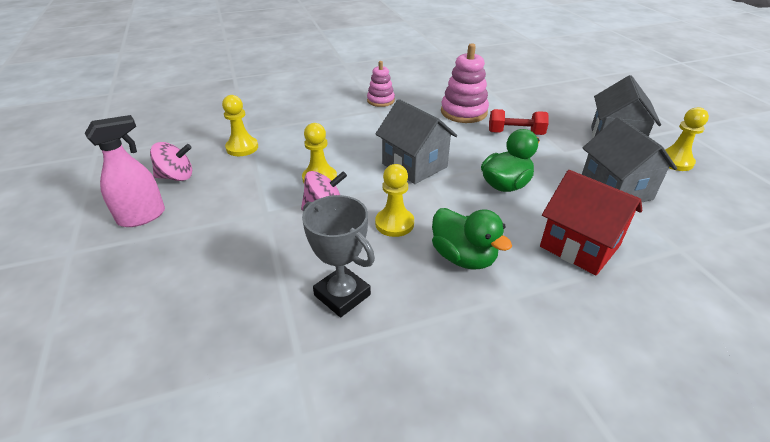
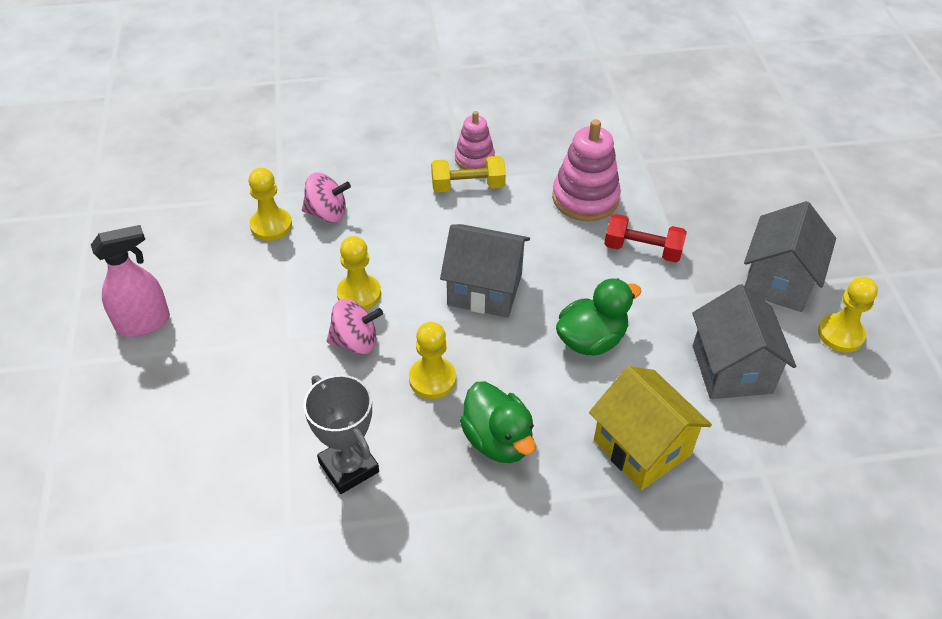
camera: 10 degrees right, 10 degrees up
pink spinning top [150,142,192,181] -> pink spinning top moved to [302,173,351,223]
grey house [375,99,457,184] -> grey house turned 45 degrees counterclockwise [440,224,530,318]
red house [540,170,642,275] -> yellow house [589,366,712,490]
none -> yellow dumbbell [431,156,506,193]

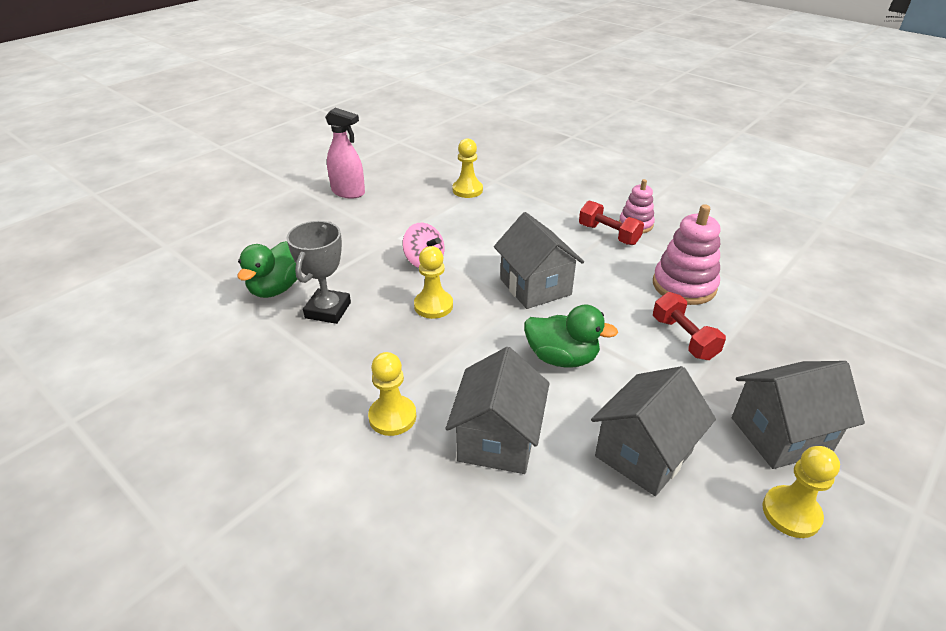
camera: 50 degrees right, 10 degrees down
pink spinning top [302,173,351,223] -> none
yellow pawn [337,236,381,310] -> yellow pawn moved to [368,352,416,436]
yellow dumbbell [431,156,506,193] -> red dumbbell [579,200,644,245]
green duck [460,381,536,463] -> green duck moved to [237,241,302,298]
yellow house [589,366,712,490] -> grey house [445,347,550,474]

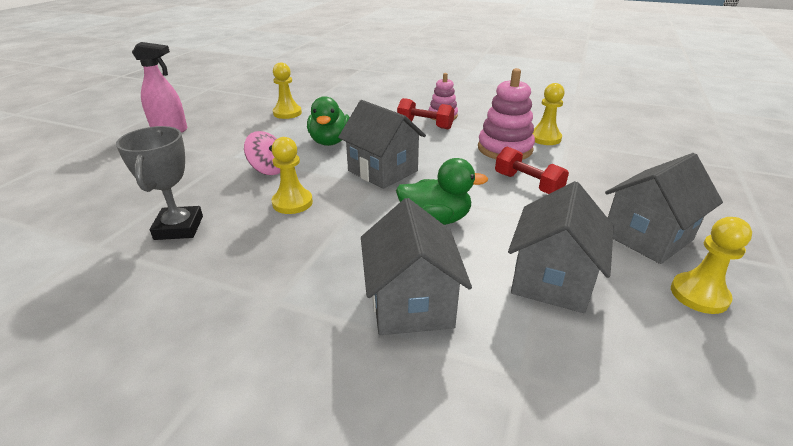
camera: 20 degrees left, 5 degrees down
green duck [237,241,302,298] -> green duck moved to [307,96,350,146]
yellow pawn [368,352,416,436] -> yellow pawn moved to [533,83,565,145]

